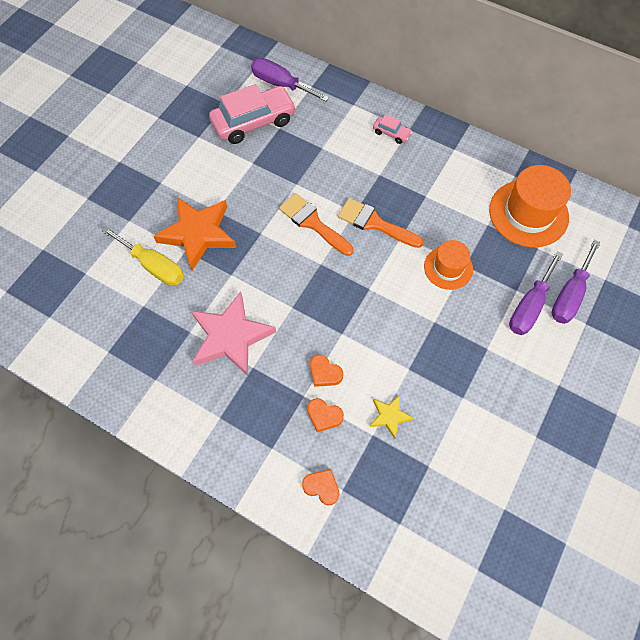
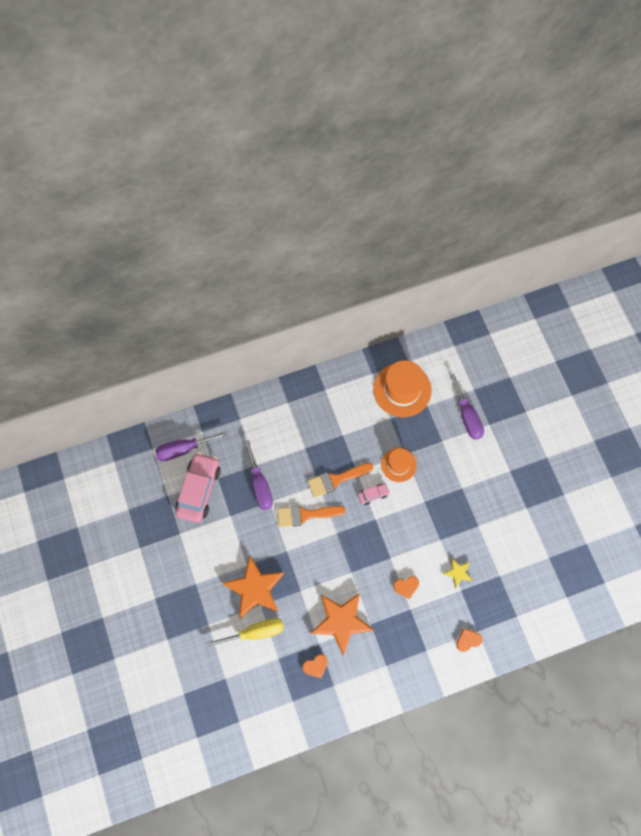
camera: 50 degrees left, 5 degrees up
pink star [191,291,276,376] -> orange star [310,593,374,656]
orange heart [307,398,344,432] -> orange heart moved to [302,654,328,678]
pink car [373,114,412,144] -> pink car moved to [358,483,390,505]
purple screwdriver [509,251,563,335] -> purple screwdriver moved to [244,440,273,510]

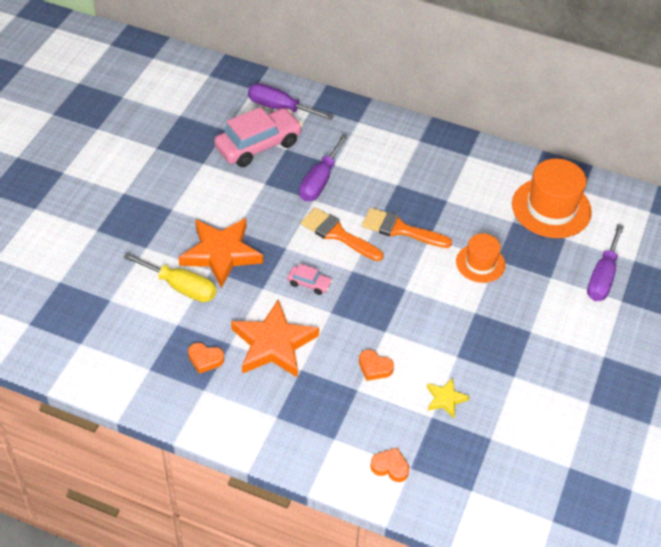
camera: 40 degrees right, 20 degrees down
pink car [358,483,390,505] -> pink car moved to [287,264,333,295]

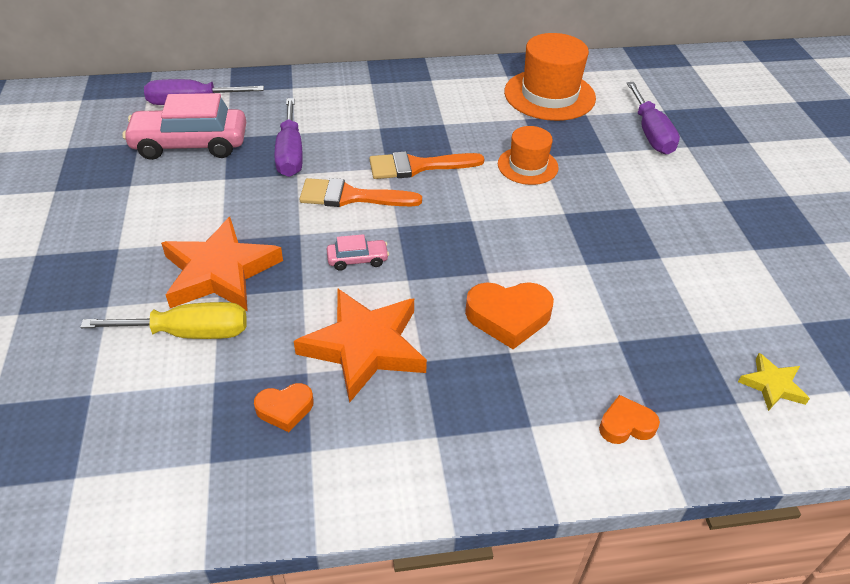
camera: 30 degrees left, 5 degrees down
pink car [214,107,303,167] -> pink car turned 120 degrees counterclockwise [123,93,246,160]
orange heart [359,349,394,381] -> orange heart [465,282,554,349], size x1.67
yellow star [427,377,470,418] -> yellow star moved to [738,353,810,411]

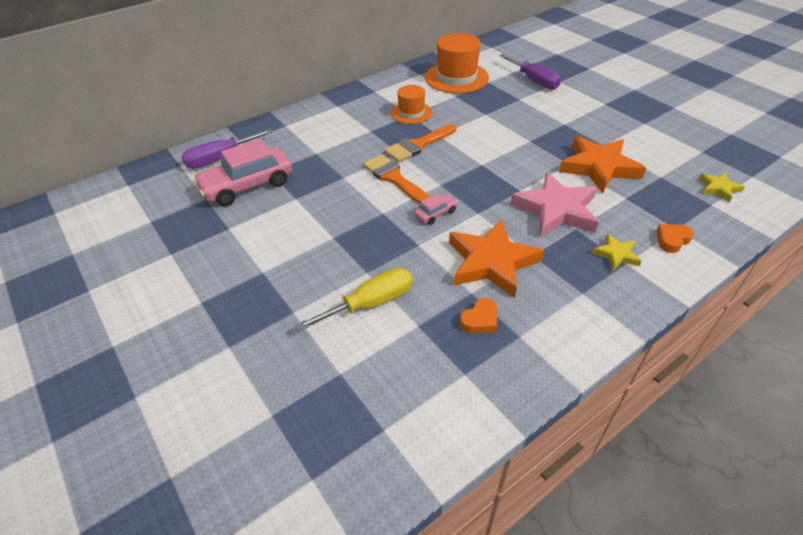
camera: 25 degrees left, 0 degrees up
orange star [161,217,283,311] -> orange star moved to [559,136,646,193]
purple screwdriver [275,98,303,177] -> none
orange brush [299,178,422,207] -> orange brush turned 75 degrees clockwise [363,154,429,204]
orange heart [465,282,554,349] -> pink star [510,172,599,237]
orange hat [498,126,559,185] -> orange hat moved to [391,85,432,124]
none -> yellow star [592,234,642,271]

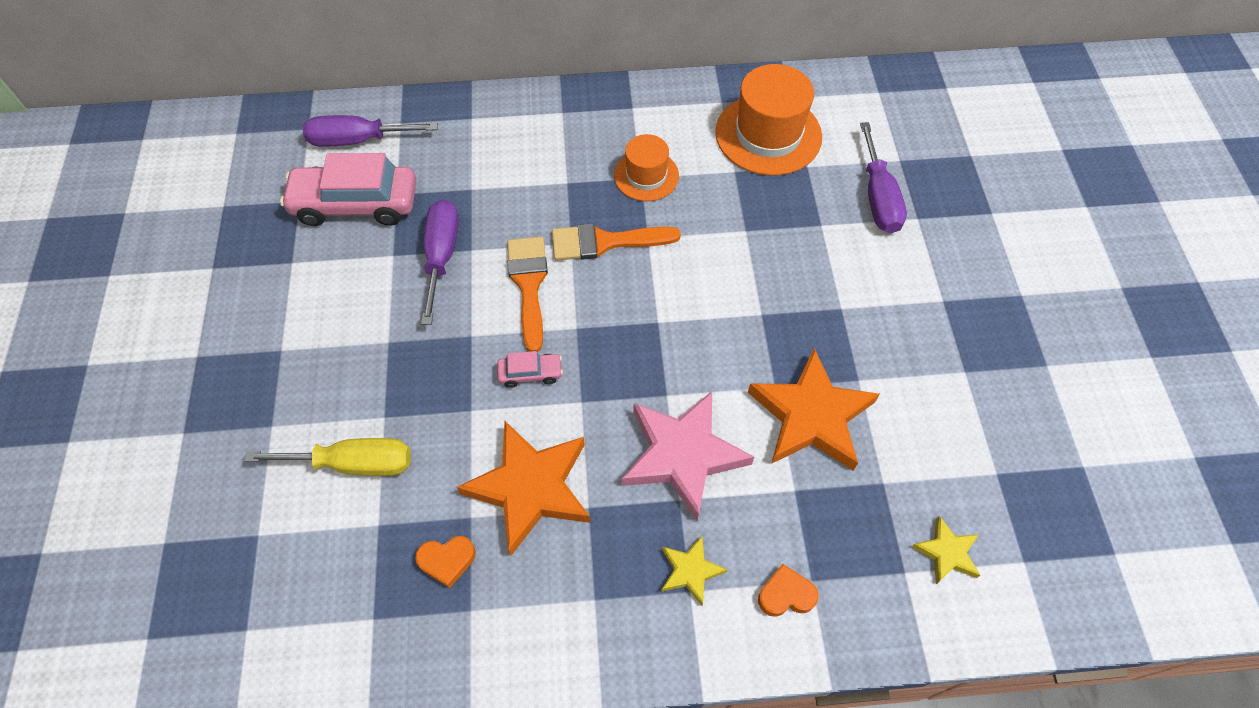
camera: 30 degrees right, 15 degrees up
none -> purple screwdriver [421,199,459,325]

